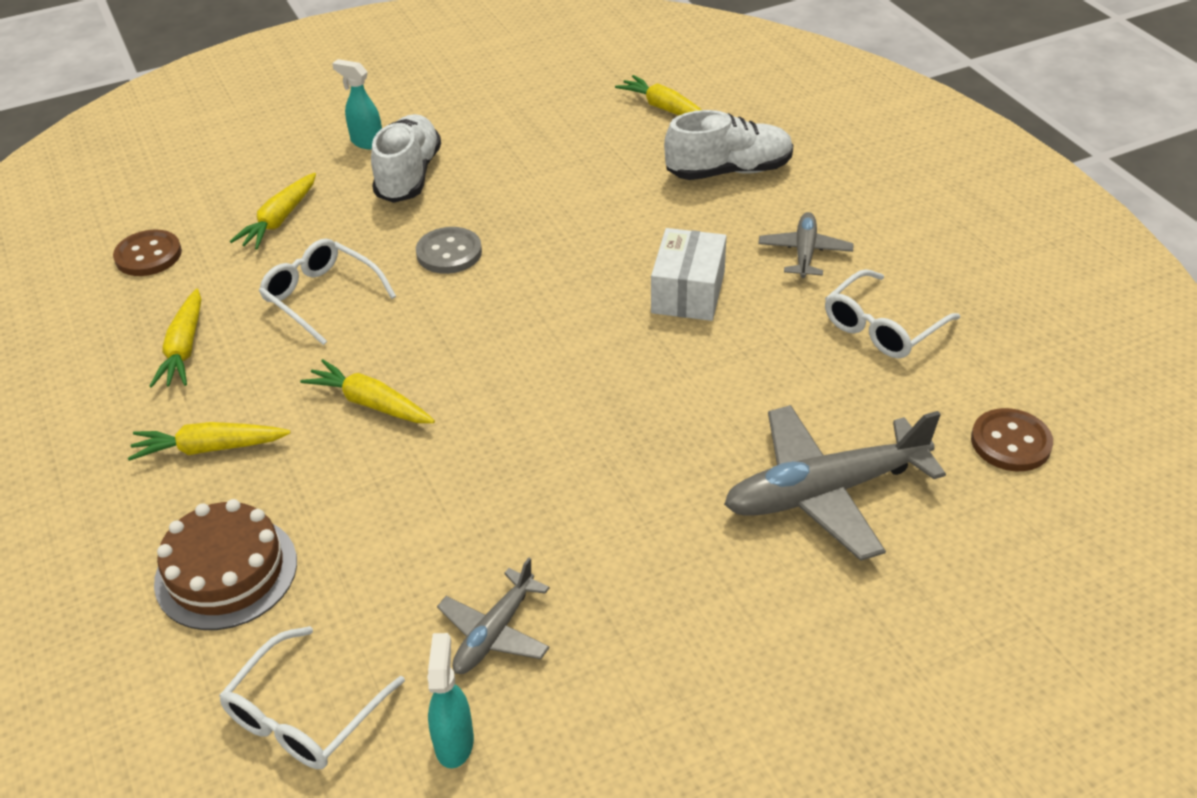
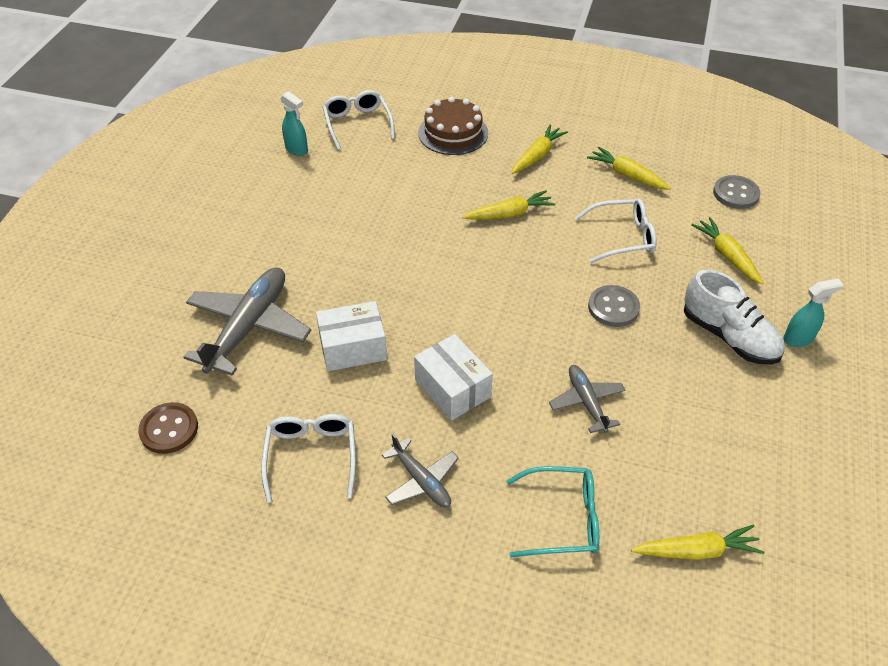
camera: 130 degrees right, 5 degrees up
brown button [113,230,182,276] -> grey button [713,175,761,209]
grey plane [437,558,550,674] -> grey plane moved to [549,365,625,433]
white shoe [664,110,794,180] -> turquoise glasses [506,466,599,557]
none -> white box [316,301,387,371]

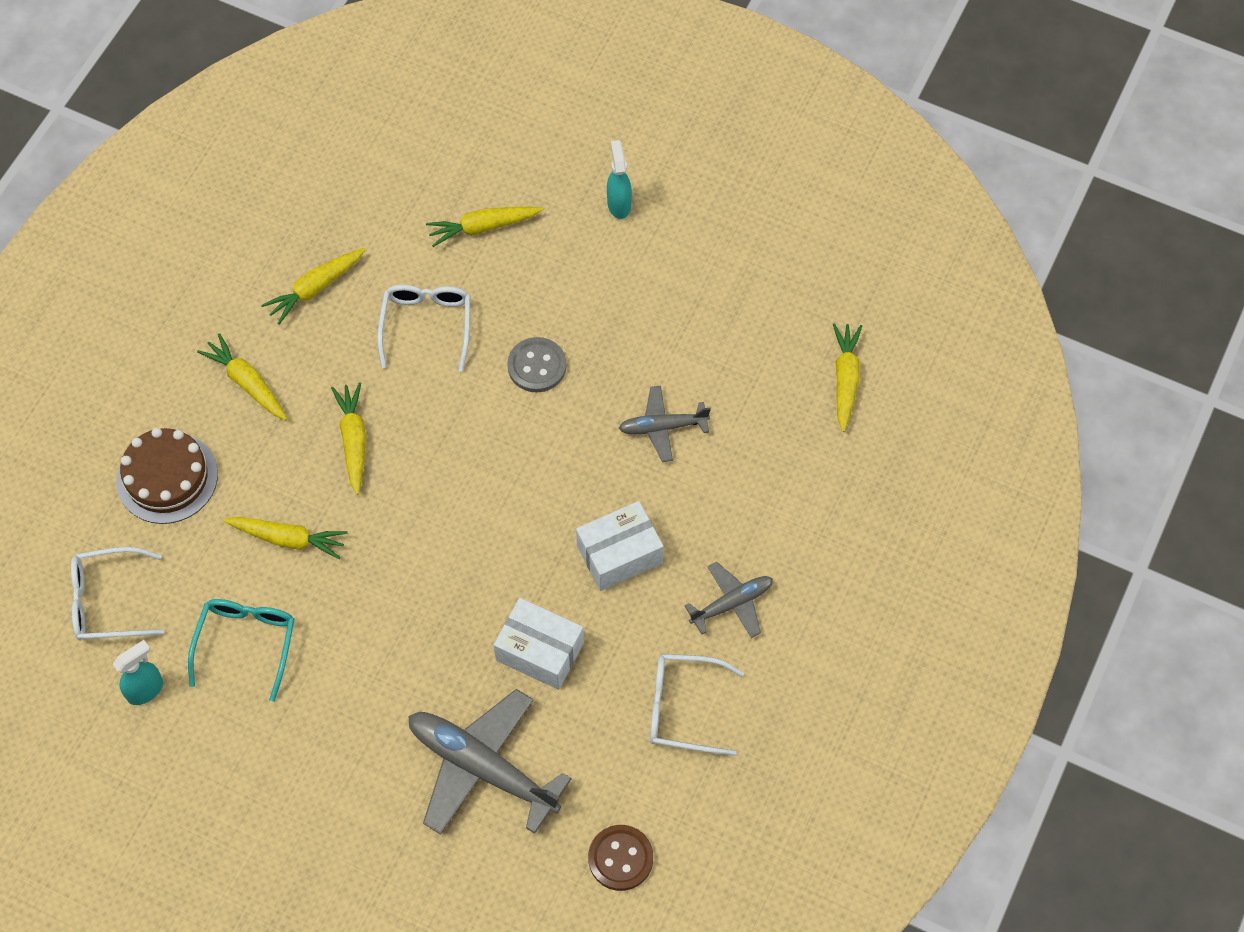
camera: 80 degrees left, 15 degrees up
white box [316,301,387,371] -> white box turned 60 degrees counterclockwise [494,598,584,690]
turquoise glasses [506,466,599,557] -> turquoise glasses moved to [188,599,295,702]
white shoe [684,269,785,365] -> none
grey button [713,175,761,209] -> none
none -> yellow carrot [223,517,348,559]

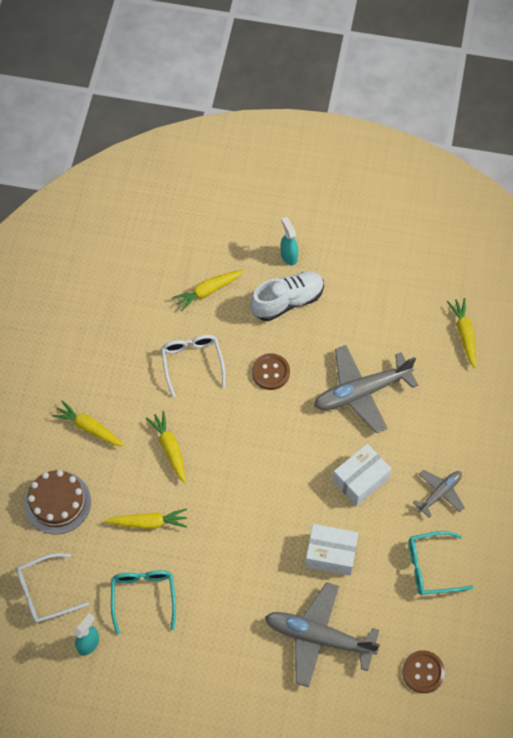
camera: 15 degrees left, 0 degrees up
yellow carrot [261,248,365,325] -> none
grey button [507,337,566,393] -> brown button [252,353,290,390]
grey plane [619,386,711,462] -> grey plane [314,345,418,433], size x1.82
white glasses [650,654,744,756] -> turquoise glasses [408,531,474,595]
none -> white shoe [250,272,324,321]

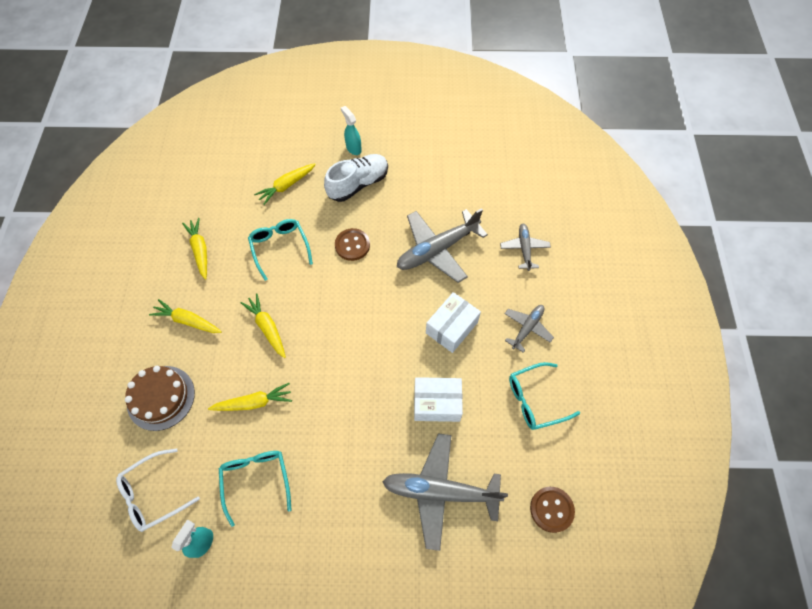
camera: 10 degrees left, 0 degrees up
white glasses [161,335,226,397] -> turquoise glasses [248,219,313,281]
yellow carrot [447,298,476,368] -> yellow carrot moved to [182,218,207,280]
none -> grey plane [500,223,551,271]

